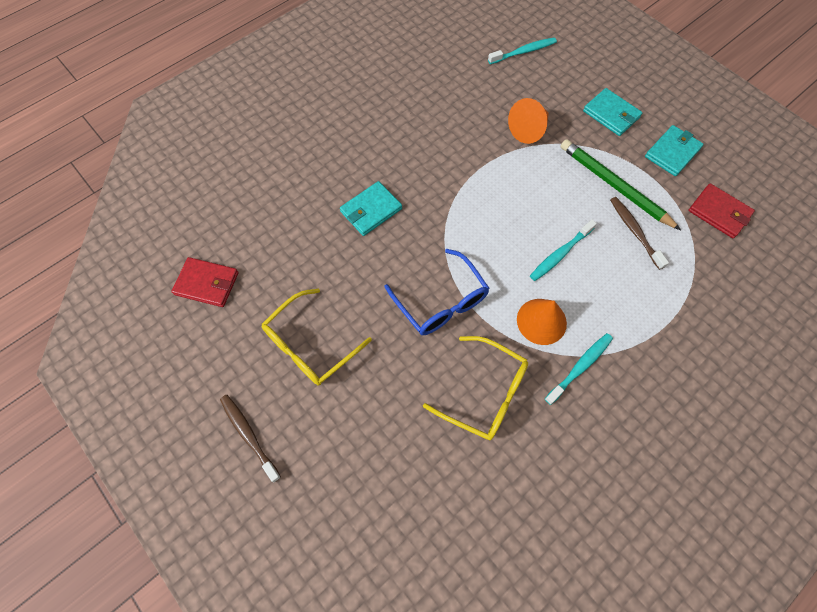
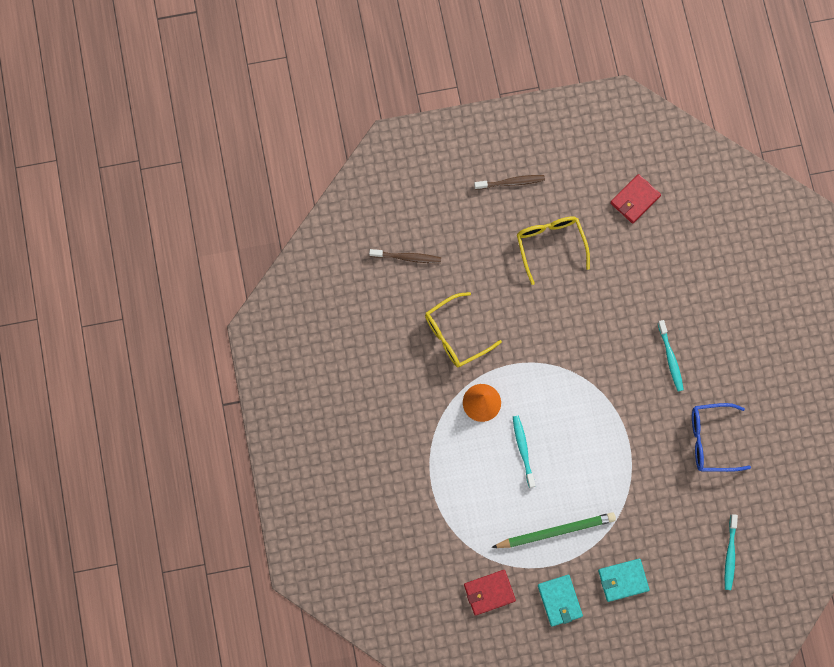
camera: 120 degrees right, 10 degrees up
turquoise wallet [340,181,402,236] -> none
blue glasses [384,249,490,335] -> blue glasses moved to [692,403,751,472]
orange cone [508,98,549,144] -> none
turquoise toothbrush [545,333,613,405] -> turquoise toothbrush moved to [658,320,684,391]
brown toothbrush [610,197,669,270] -> brown toothbrush moved to [369,249,441,263]

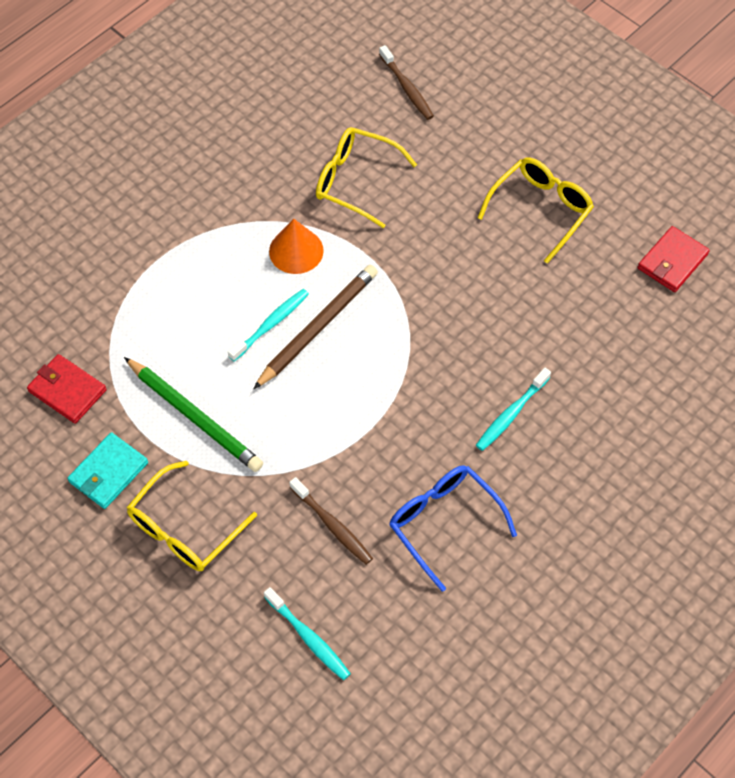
camera: 55 degrees right, 15 degrees down
brown toothbrush [474,175,545,190] -> brown toothbrush moved to [289,477,373,565]
turquoise wallet [598,559,649,602] -> yellow glasses [126,461,257,571]
red wallet [610,174,661,224] -> red wallet turned 60 degrees counterclockwise [638,226,710,292]
turquoise toothbrush [725,514,738,590] -> turquoise toothbrush turned 105 degrees counterclockwise [264,587,351,680]
none -> brown pencil [253,265,378,389]

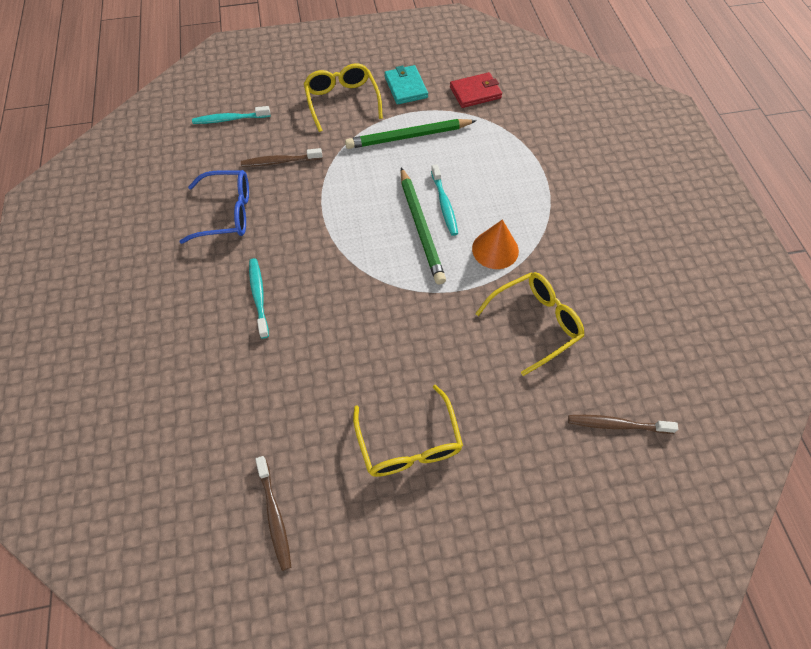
camera: 125 degrees right, 0 degrees up
brown pencil [253,265,378,389] -> green pencil [401,167,446,284]
red wallet [638,226,710,292] -> brown toothbrush [255,456,291,571]

